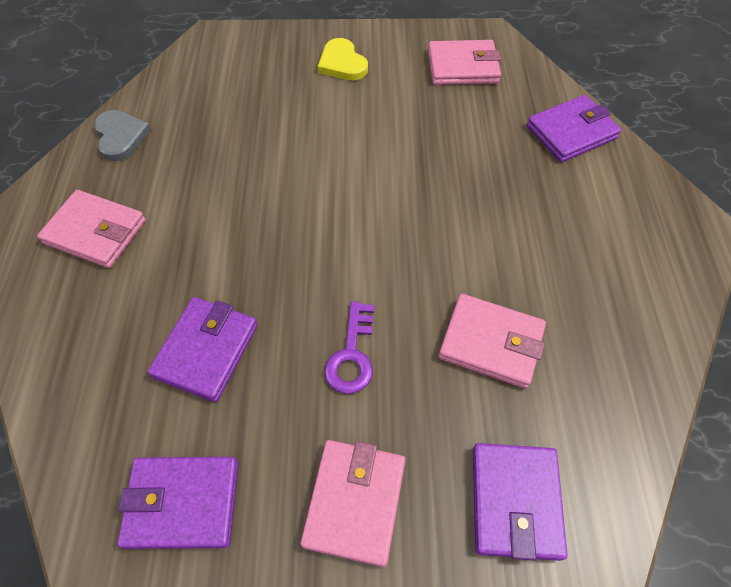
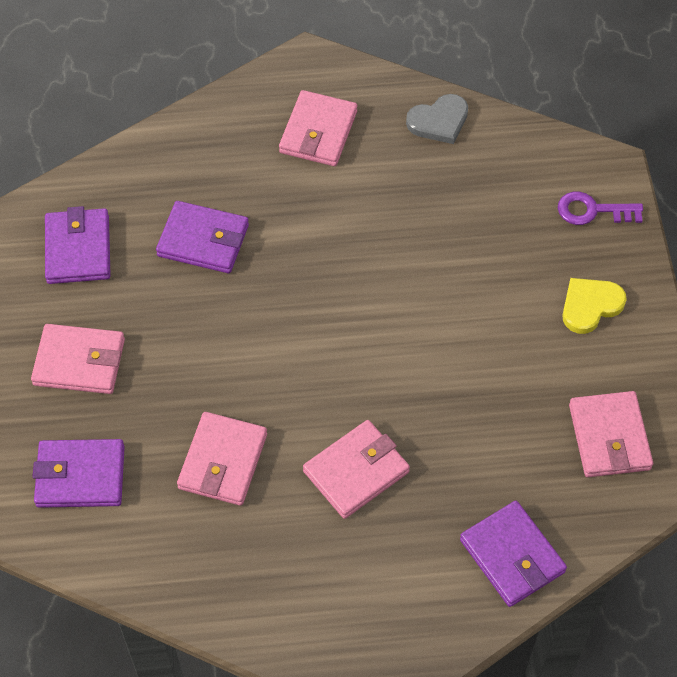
camera: 85 degrees right, 0 degrees up
purple key [324,301,374,394] -> purple key moved to [558,191,643,225]
none -> pink wallet [303,420,410,519]

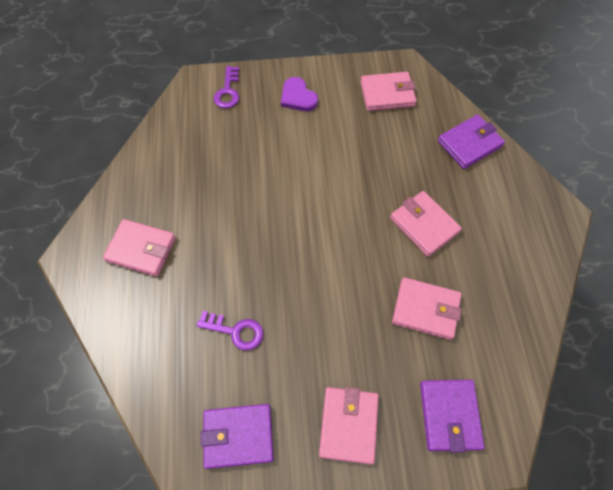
camera: 90 degrees left, 5 degrees up
purple wallet [156,201,249,273] -> purple key [196,311,263,351]
grey heart [406,94,468,144] -> none
yellow heart [562,278,627,334] -> purple heart [281,77,318,111]

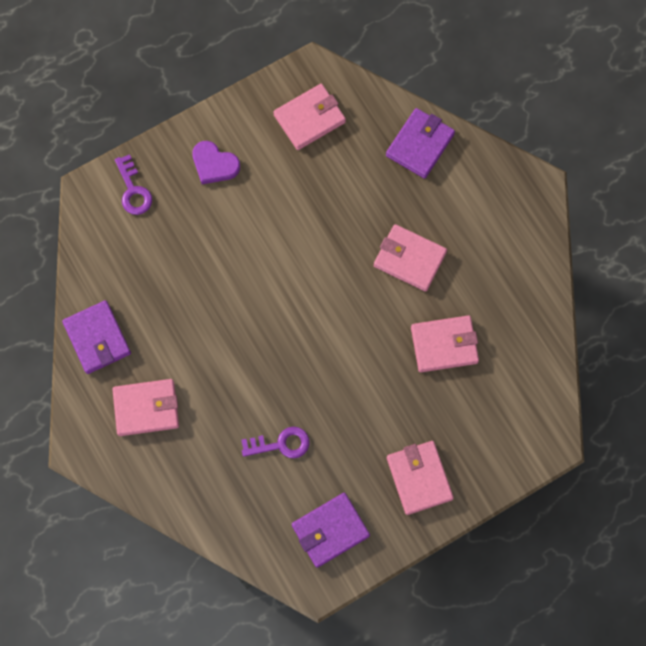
camera: 25 degrees left, 10 degrees up
purple wallet [420,380,484,453] -> purple wallet moved to [62,300,131,374]

